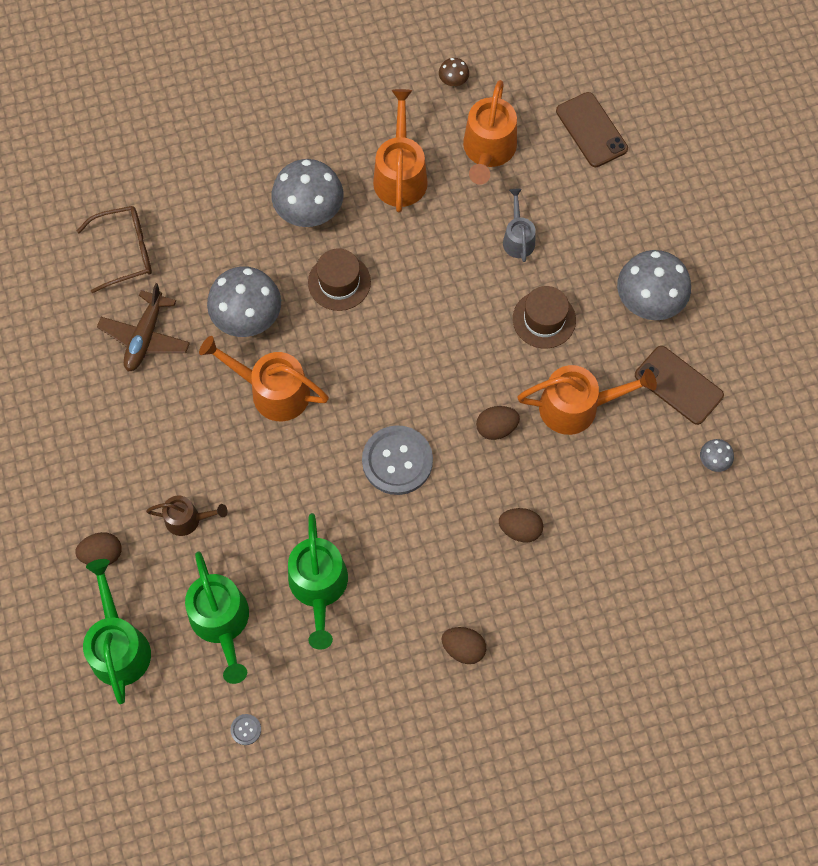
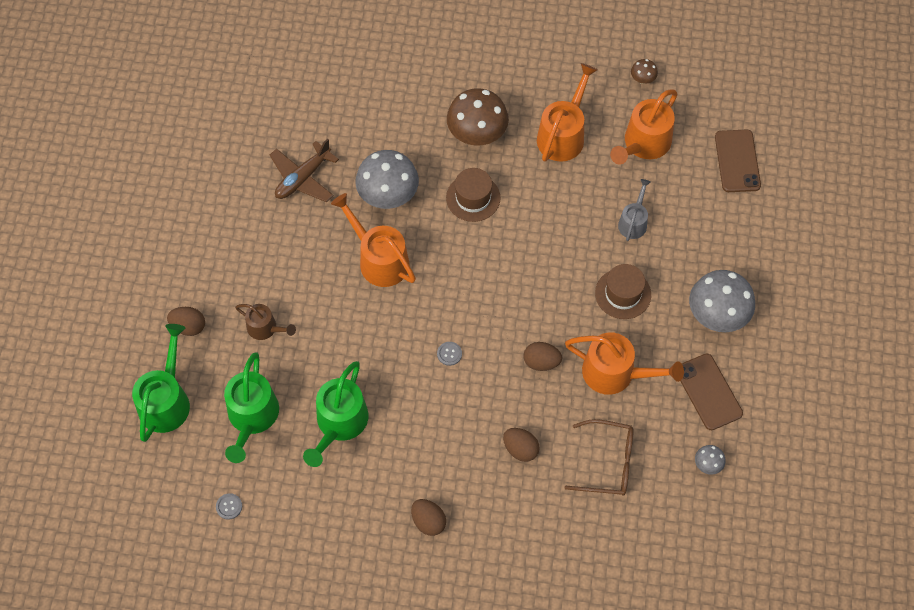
camera: 25 degrees right, 5 degrees down
brown glasses [77,206,152,293] -> brown glasses moved to [564,419,634,495]
grey mushroom [271,159,343,227] -> brown mushroom [447,88,509,146]
grey button [362,425,433,495] -> grey button [437,342,462,366], size x0.41

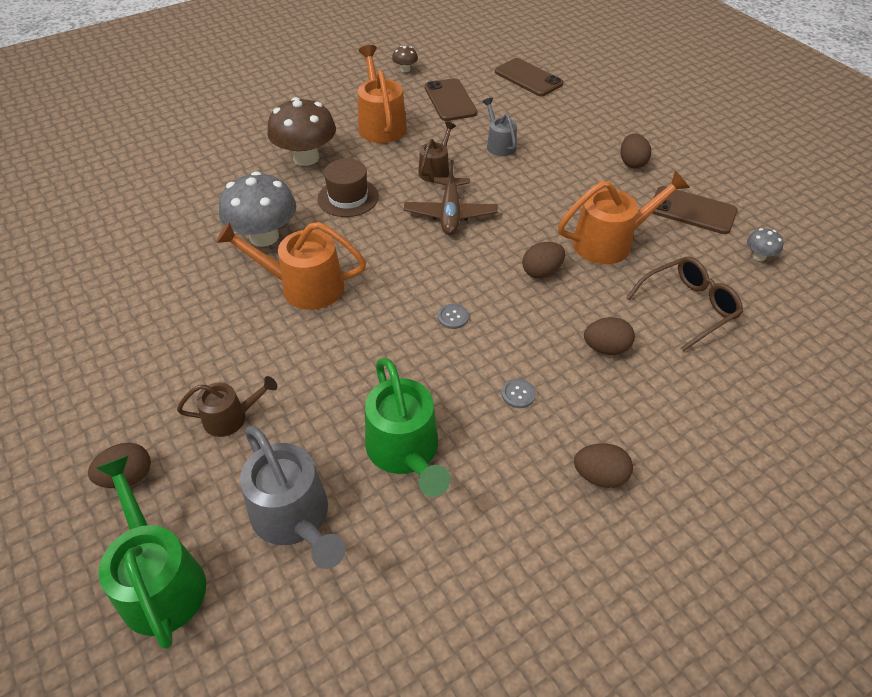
camera: 40 degrees left, 15 degrees down
grey button [216,493,242,520] -> grey button moved to [501,379,536,408]
green watering can [224,352,279,463] -> grey watering can [240,426,346,569]
brown plane [270,139,339,202] -> brown plane moved to [404,160,498,235]
brown hat [595,264,651,319] -> none
orange watering can [610,89,677,165] -> brown phone [425,78,477,121]
grey mushroom [689,270,755,332] -> brown egg [621,133,651,169]
none -> brown watering can [418,122,456,182]

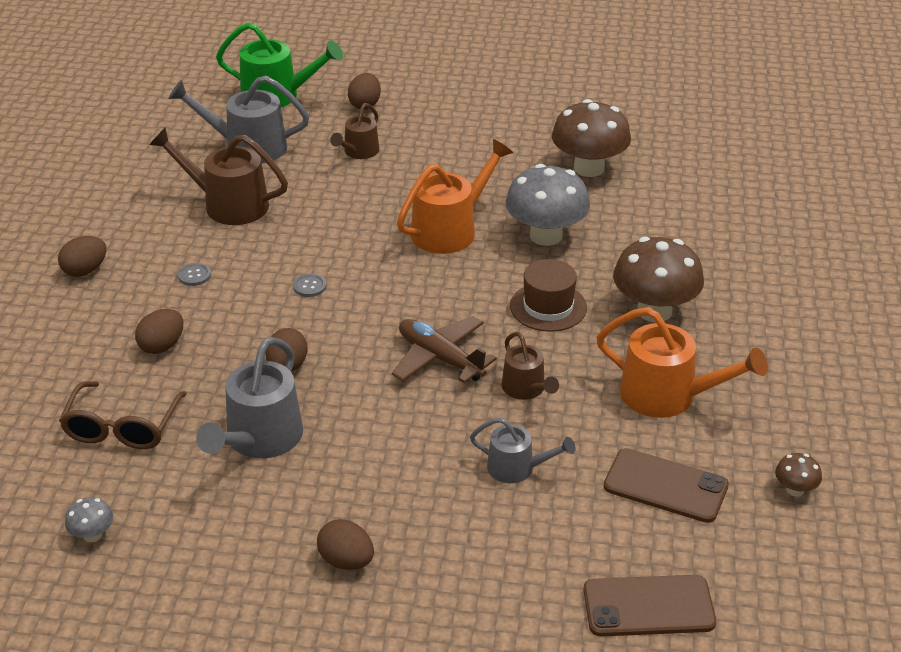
camera: 130 degrees right, 10 degrees down
green watering can [365,358,450,497] -> brown watering can [149,127,288,225]
orange watering can [558,171,690,264] -> grey watering can [196,337,303,458]
brown phone [652,186,738,234] -> none
none -> brown mushroom [552,99,631,177]

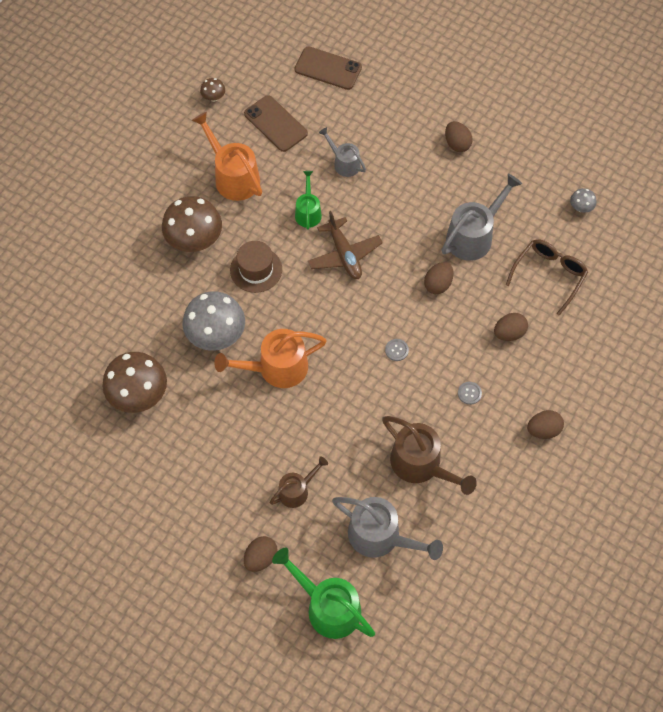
camera: 155 degrees left, 25 degrees up
brown watering can [502,332,559,400] -> green watering can [295,171,322,230]

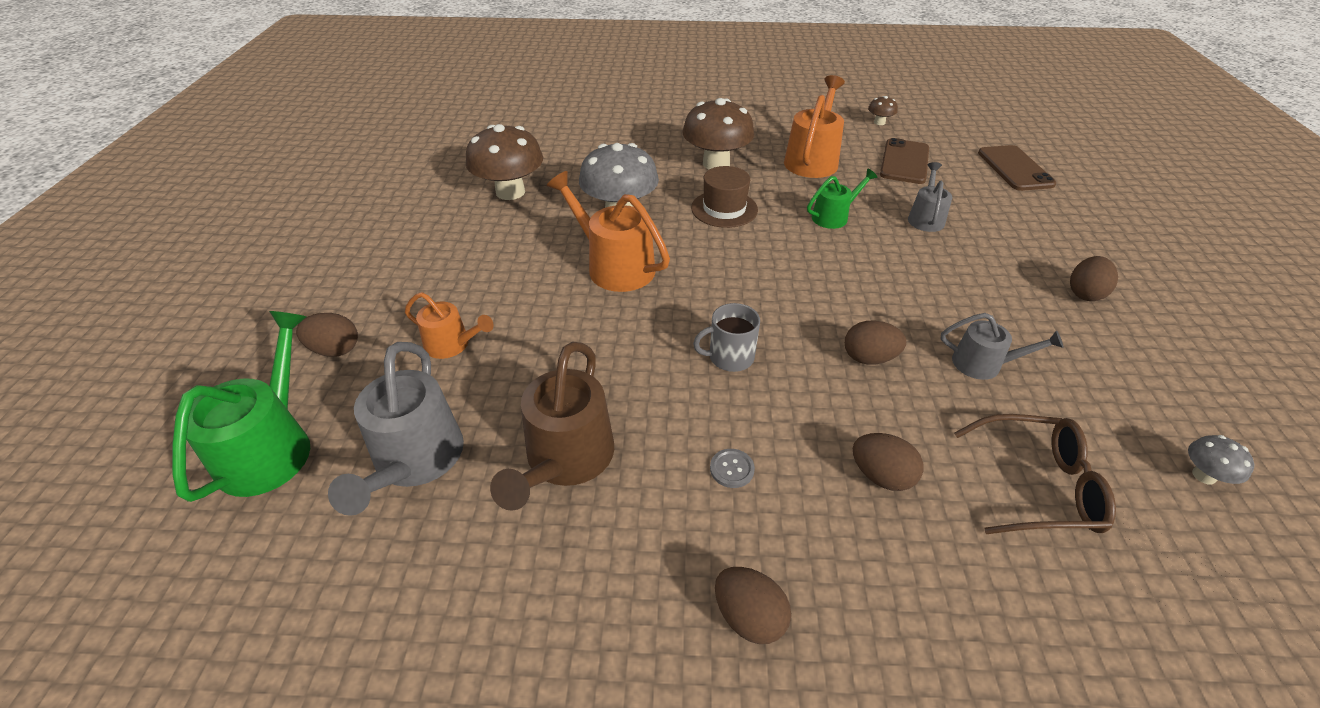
camera: 60 degrees right, 20 degrees down
brown watering can [270,457,328,508] -> orange watering can [405,292,494,359]
brown plane [308,211,383,279] -> none
grey button [385,339,409,361] -> grey mug [693,303,760,372]
grey watering can [441,173,522,261] -> grey watering can [941,313,1064,380], size x0.59

